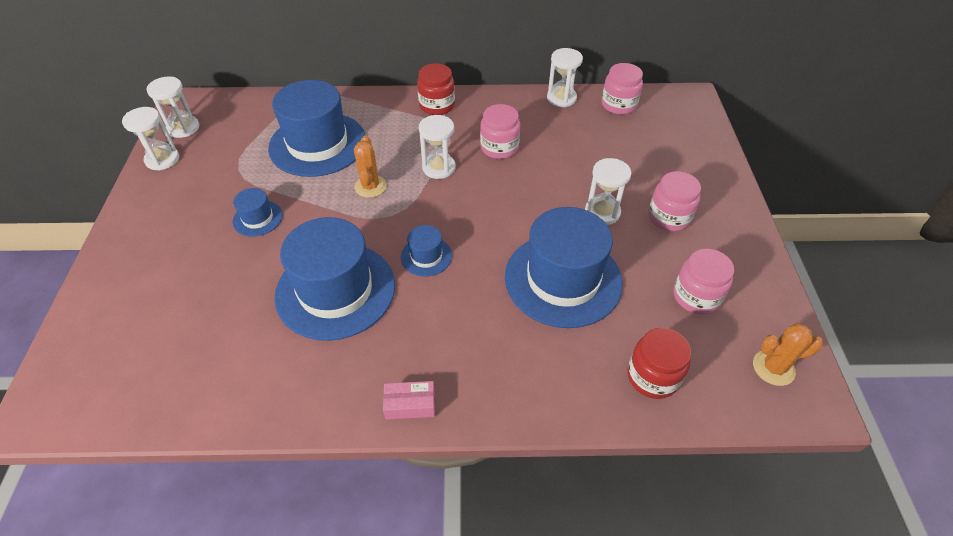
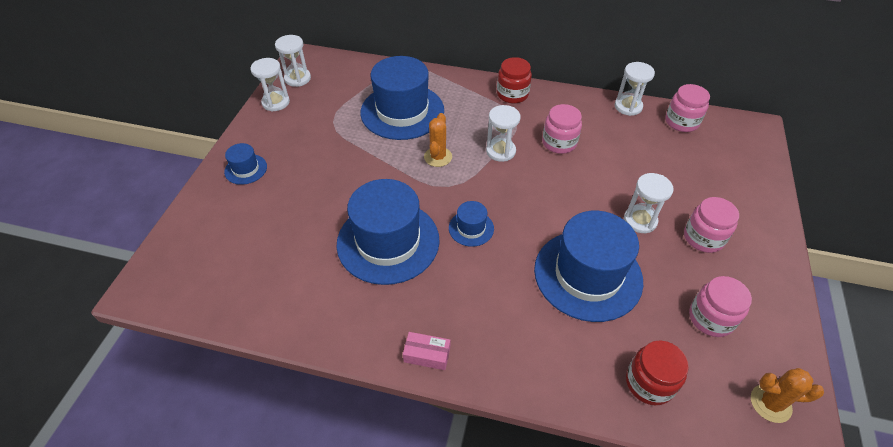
camera: 15 degrees right, 0 degrees up
blue hat [233,188,283,237] -> blue hat moved to [224,143,267,185]

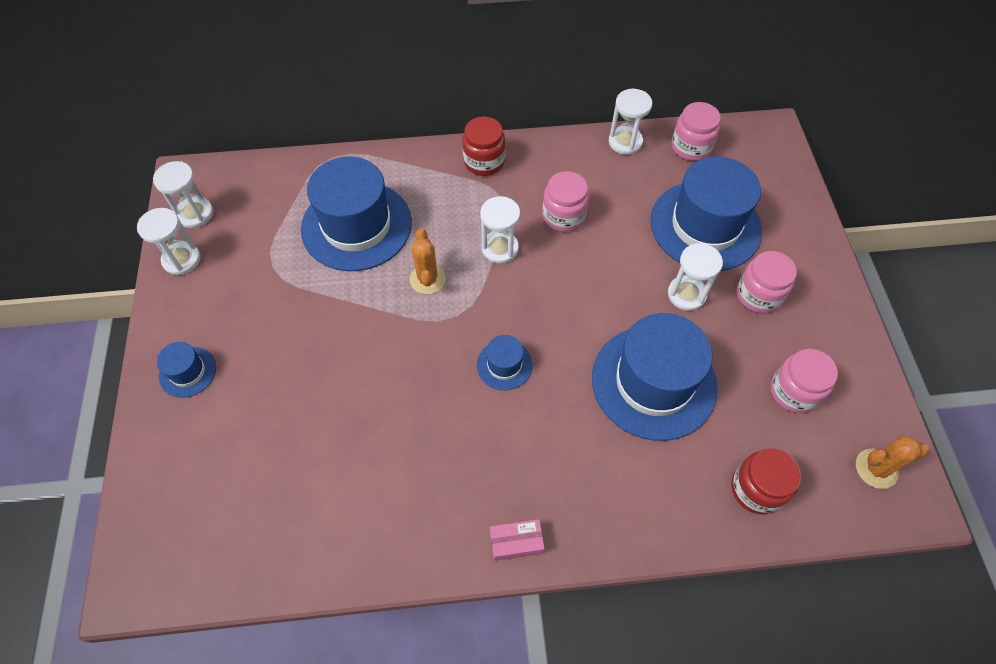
camera: 20 degrees left, 10 degrees up
blue hat [336,179,440,285] -> blue hat moved to [650,157,762,271]

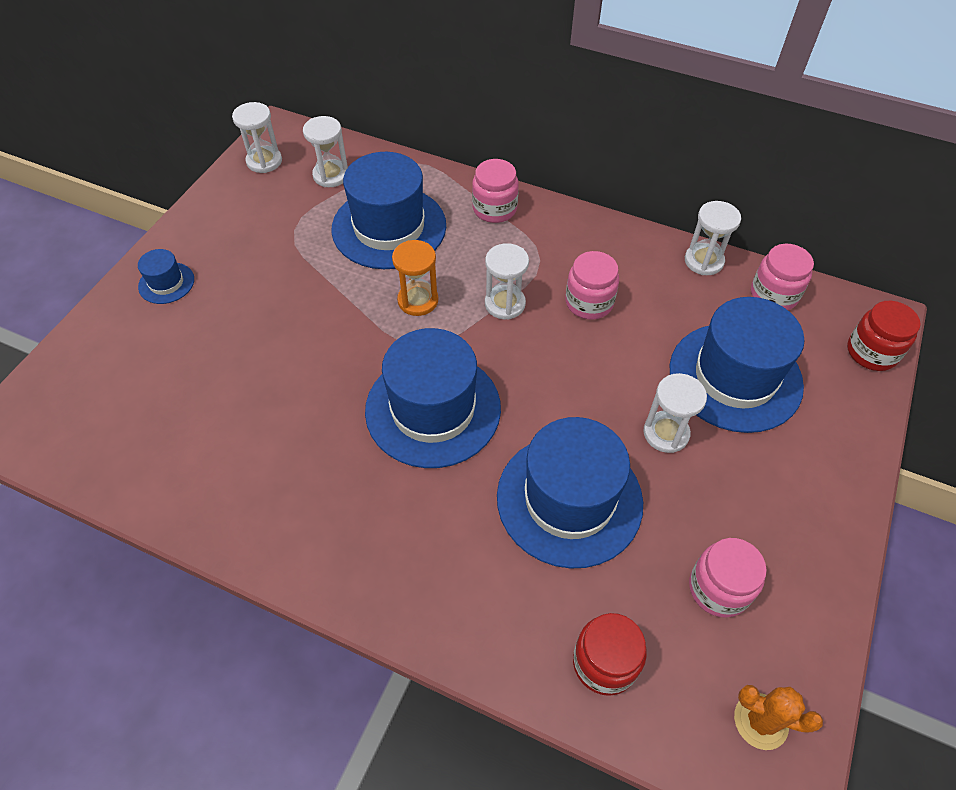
camera: 30 degrees right, 5 degrees down
white hourglass [137,208,201,275] -> white hourglass moved to [303,116,348,187]
orange cactus [410,228,446,294] -> orange hourglass [392,240,438,316]
red jar [462,117,506,176] -> red jar moved to [847,301,921,371]
blue hat [477,335,532,390] -> blue hat [365,328,501,468], size x2.21
pink box [490,519,545,561] -> none
pink jar [737,251,797,314] -> pink jar moved to [472,159,519,223]

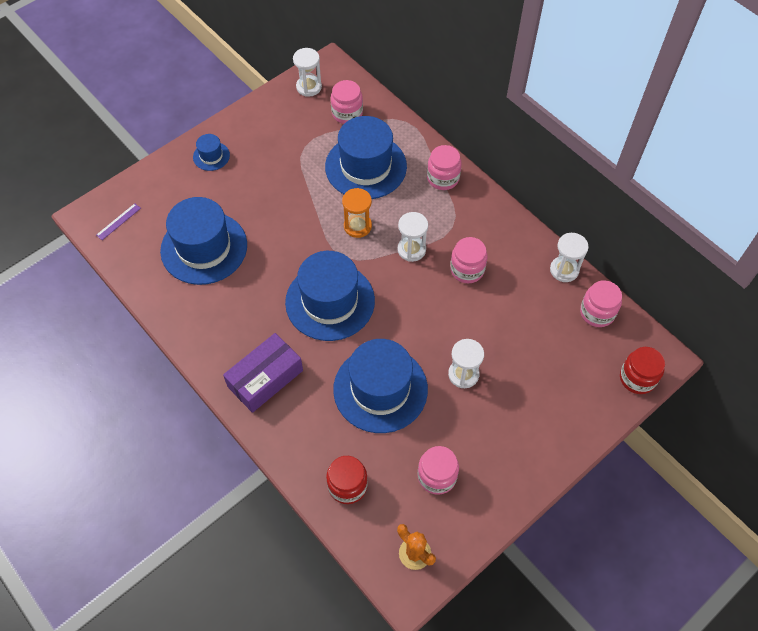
camera: 25 degrees right, 5 degrees up
white hourglass [303,116,348,187] -> pink jar [331,80,363,124]
blue hat [670,297,804,433] -> blue hat moved to [160,197,247,285]
none -> purple ruler [96,203,141,240]
none -> purple box [223,333,303,413]

